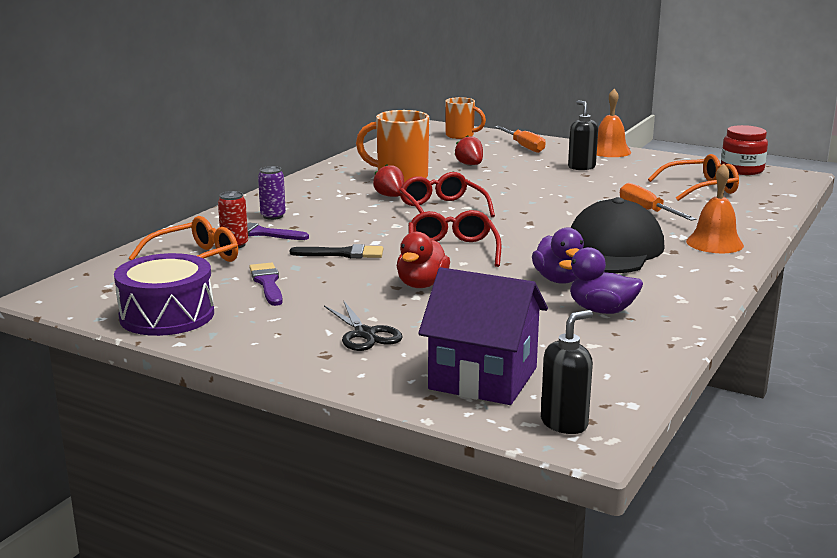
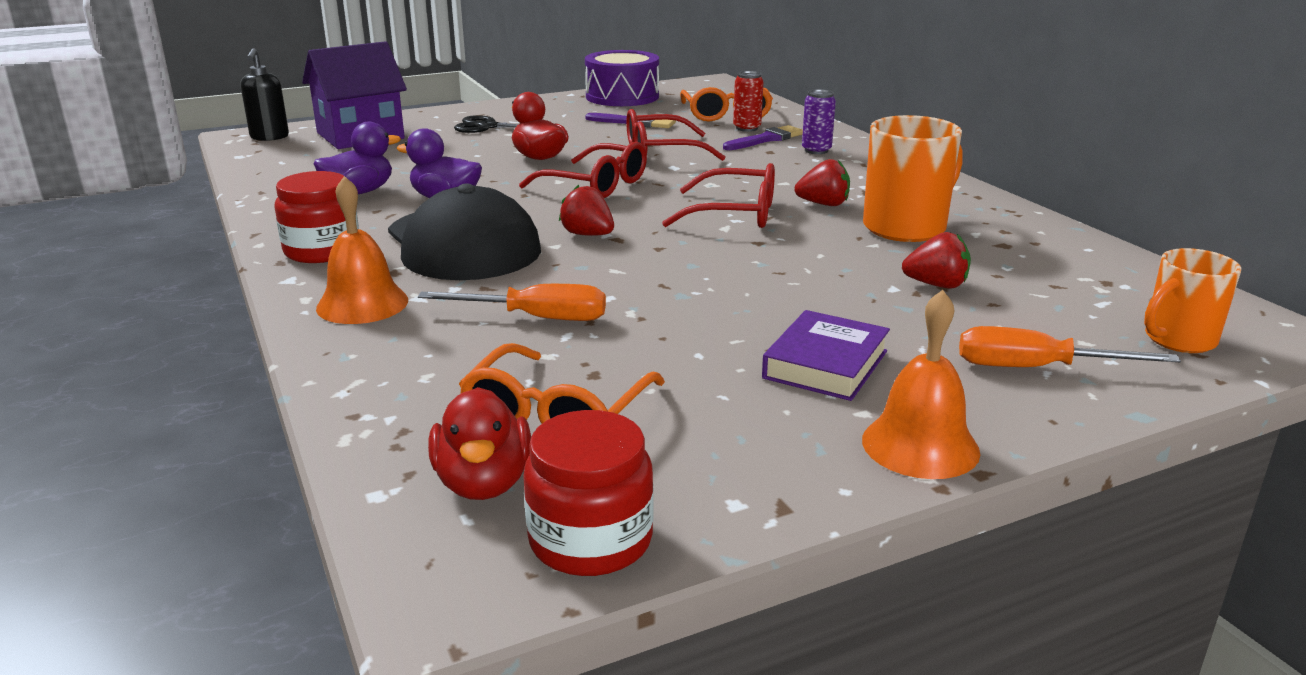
camera: 125 degrees right, 5 degrees up
black brush [290,244,383,258] -> red glasses [626,109,725,161]
black soap dispenser [568,100,598,170] -> purple book [762,310,890,401]
none -> red jar [274,171,359,263]
none -> red duck [428,387,531,500]
none -> red strawberry [559,185,614,236]

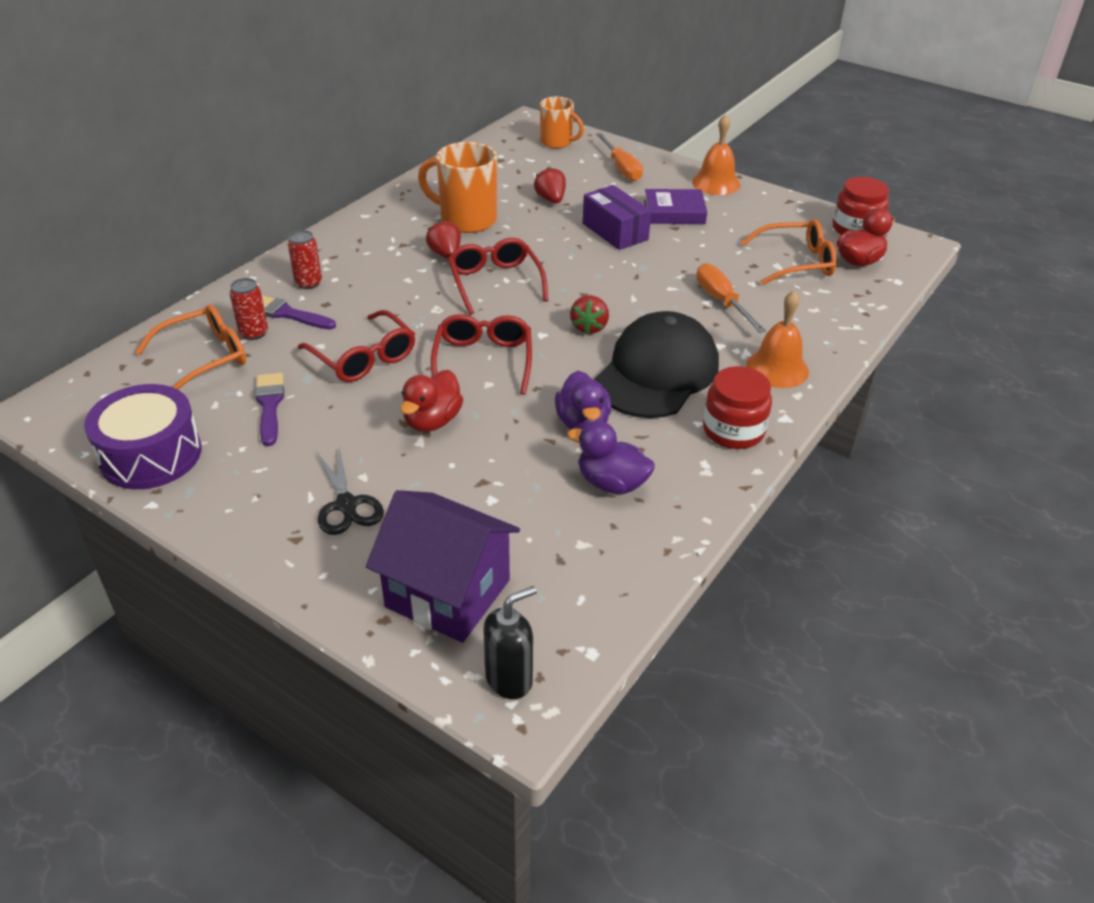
camera: 120 degrees left, 15 degrees up
purple can [802,89,836,154] -> red can [288,230,322,289]
none -> purple box [583,185,651,250]

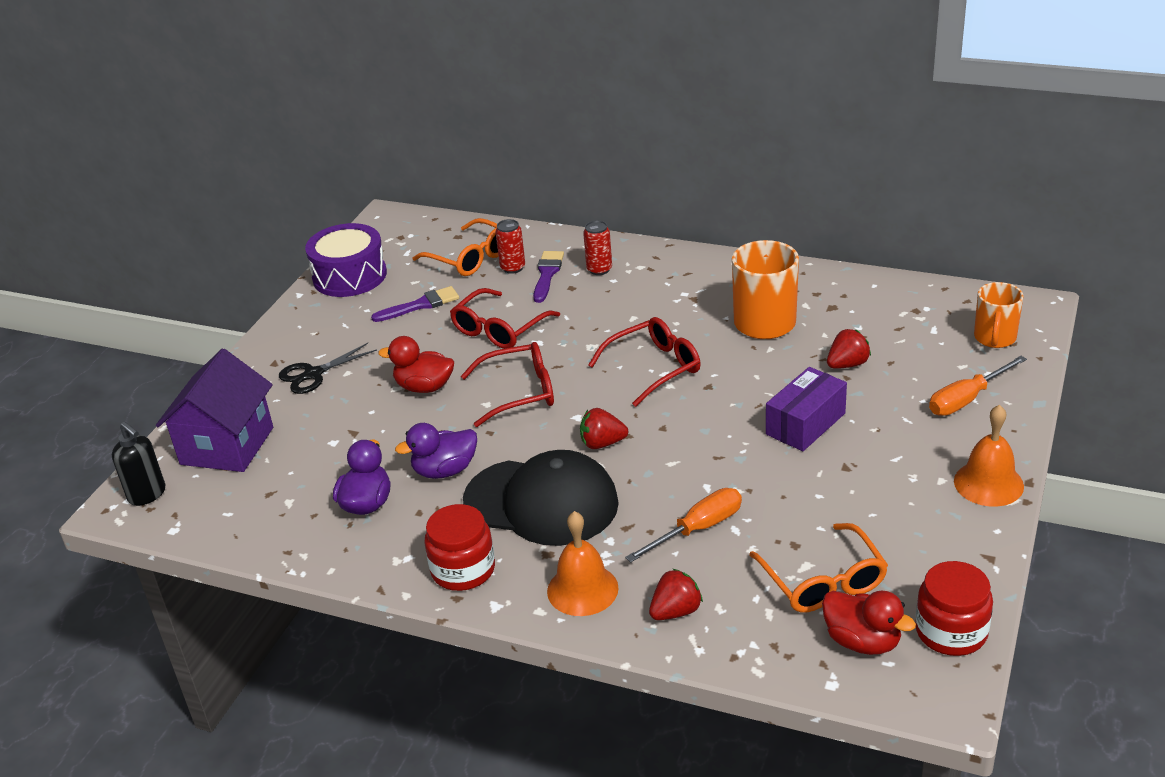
camera: 80 degrees right, 5 degrees down
red strawberry [426,220,461,259] -> red strawberry moved to [649,569,703,620]
purple book [644,189,707,224] -> none

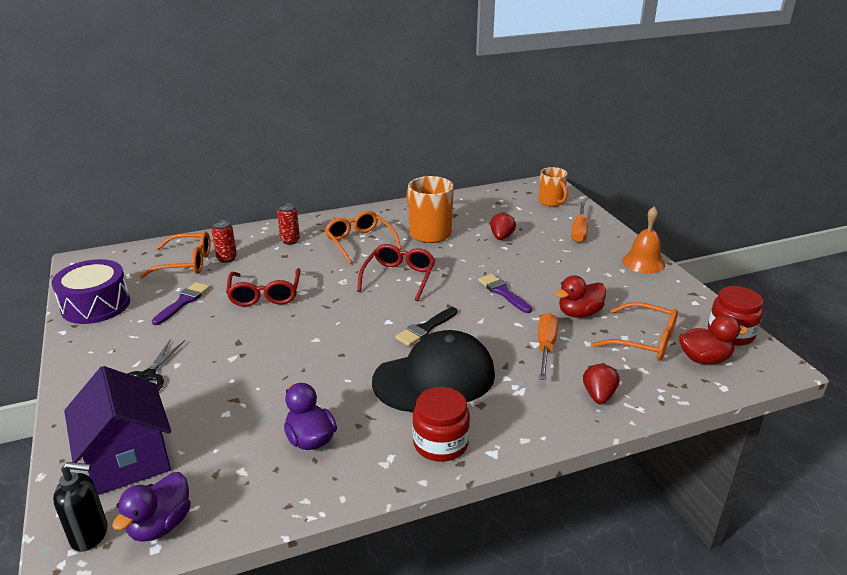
camera: 45 degrees left, 5 degrees down
red duck [378,336,454,393] -> red duck moved to [555,275,606,318]
purple duck [395,423,477,479] -> purple duck moved to [112,472,191,542]
red glasses [461,342,554,427] -> none
purple brush [533,251,564,303] -> purple brush moved to [478,274,532,313]
orange bell [547,511,619,616] -> none
red strawberry [580,408,628,449] -> black brush [395,307,457,346]
purple box [766,367,847,451] -> none
none -> orange glasses [325,211,402,264]

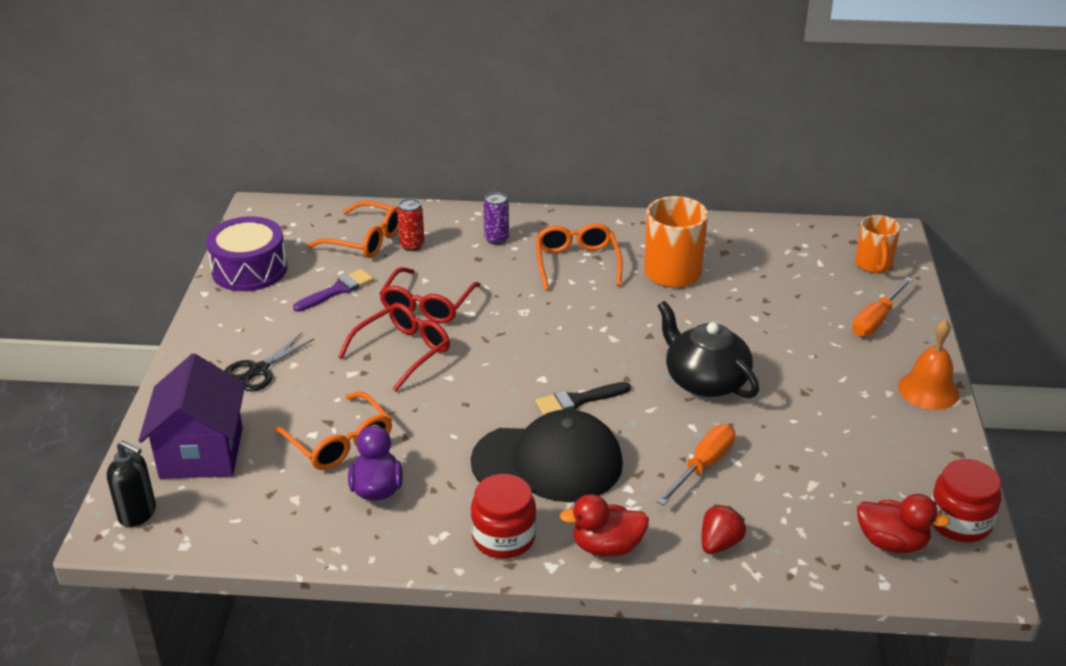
camera: 25 degrees right, 5 degrees up
purple duck [112,472,191,542] -> none
red can [277,203,300,245] -> purple can [483,192,509,245]
red glasses [357,244,435,301] -> red glasses moved to [338,303,450,392]
purple brush [478,274,532,313] -> black teapot [658,301,759,398]
red strawberry [490,212,516,240] -> none
red duck [555,275,606,318] -> red duck moved to [559,494,649,557]
orange glasses [592,302,678,360] -> orange glasses moved to [274,391,392,470]

